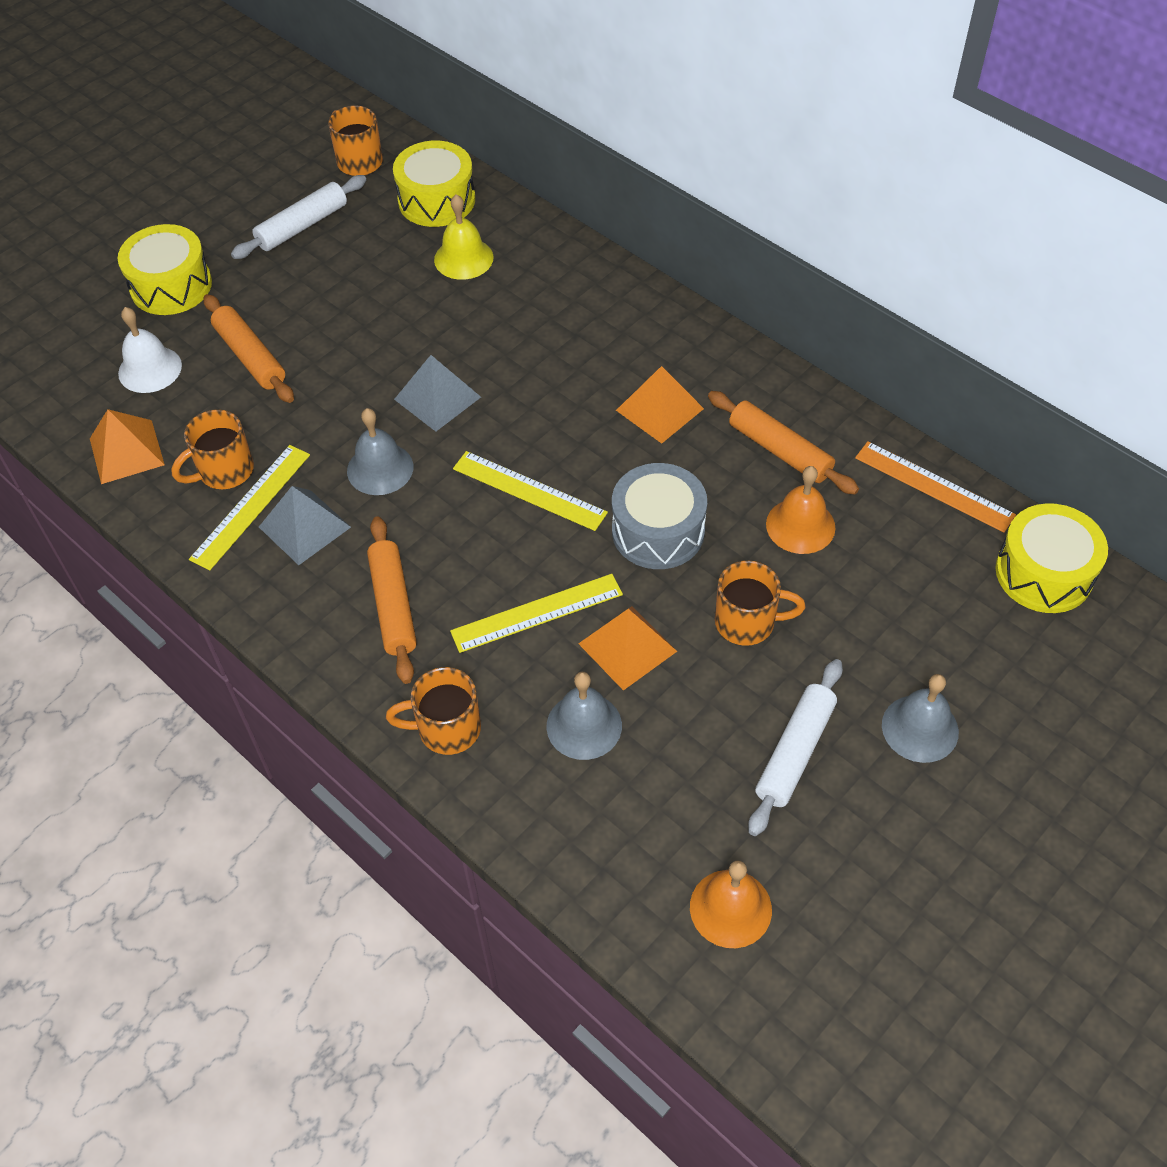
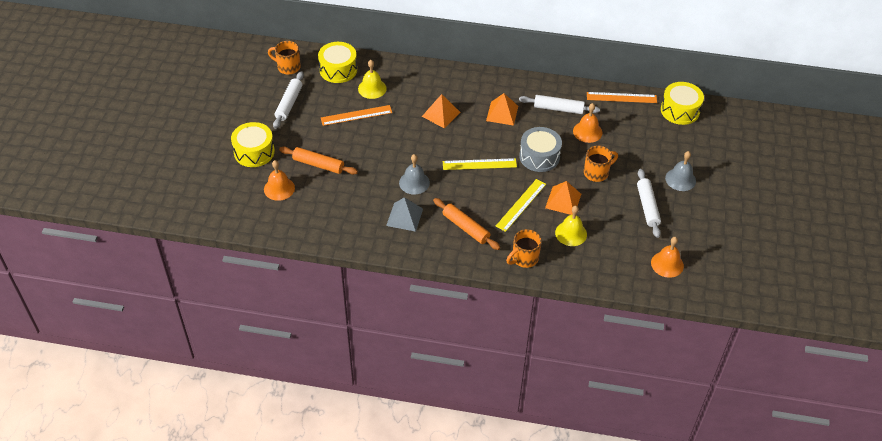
camera: 35 degrees left, 5 degrees down
orange pyramid [90,409,165,484] -> orange pyramid moved to [422,94,461,128]
white bell [118,307,182,393] -> orange bell [264,160,295,201]
orange mug [171,409,254,489] -> none
yellow ruler [189,445,310,571] -> none
grey pyramid [394,355,481,431] -> none
grey bell [546,672,622,760] -> yellow bell [555,206,587,246]
orange rolling pin [708,391,859,495] -> white rolling pin [519,95,600,114]
none -> orange ruler [321,105,392,126]

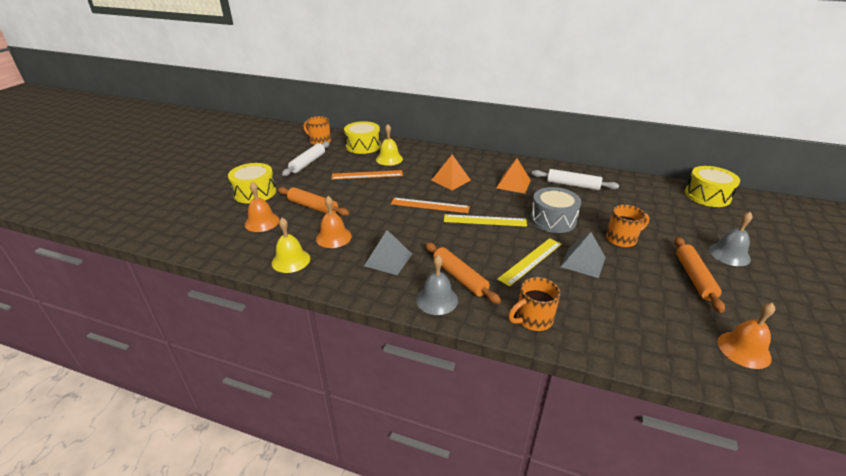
camera: 10 degrees right, 15 degrees down
grey bell [399,154,430,195] -> grey bell moved to [416,255,458,315]
orange pyramid [545,181,581,215] -> grey pyramid [561,232,606,278]
yellow bell [555,206,587,246] -> yellow bell moved to [272,218,310,273]
orange bell [573,103,602,143] -> orange bell moved to [316,196,352,248]
orange ruler [587,92,657,103] -> orange ruler moved to [391,198,470,213]
white rolling pin [637,169,661,238] -> orange rolling pin [674,237,725,313]

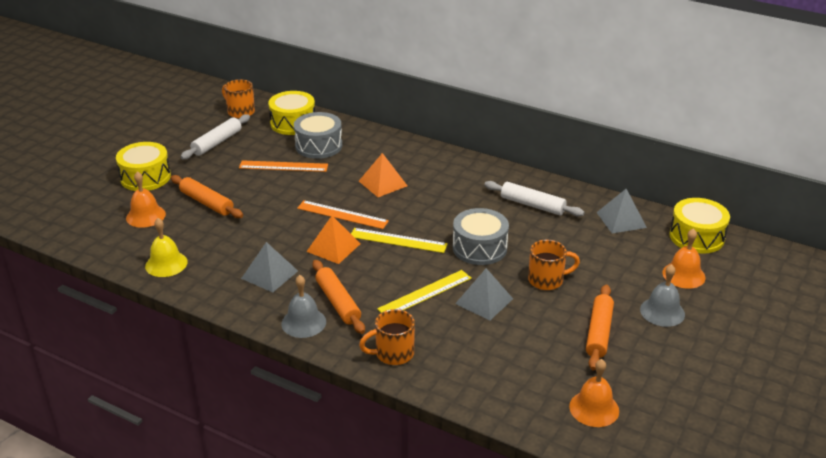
camera: 10 degrees right, 0 degrees up
orange bell [316,196,352,248] -> orange bell moved to [663,228,706,289]
yellow bell [376,124,403,166] -> grey drum [294,112,342,159]
orange pyramid [497,158,531,194] -> orange pyramid moved to [306,216,361,264]
none -> grey pyramid [596,189,647,234]

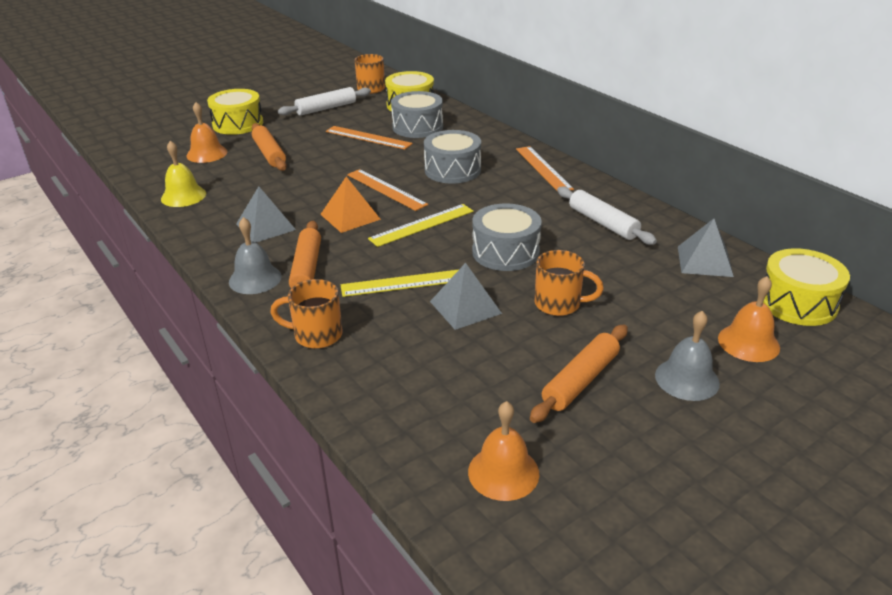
camera: 25 degrees right, 0 degrees up
yellow ruler [351,228,448,253] -> yellow ruler turned 75 degrees counterclockwise [368,204,474,247]
orange pyramid [359,153,407,197] -> grey drum [424,130,481,184]
none -> orange ruler [516,146,574,192]

